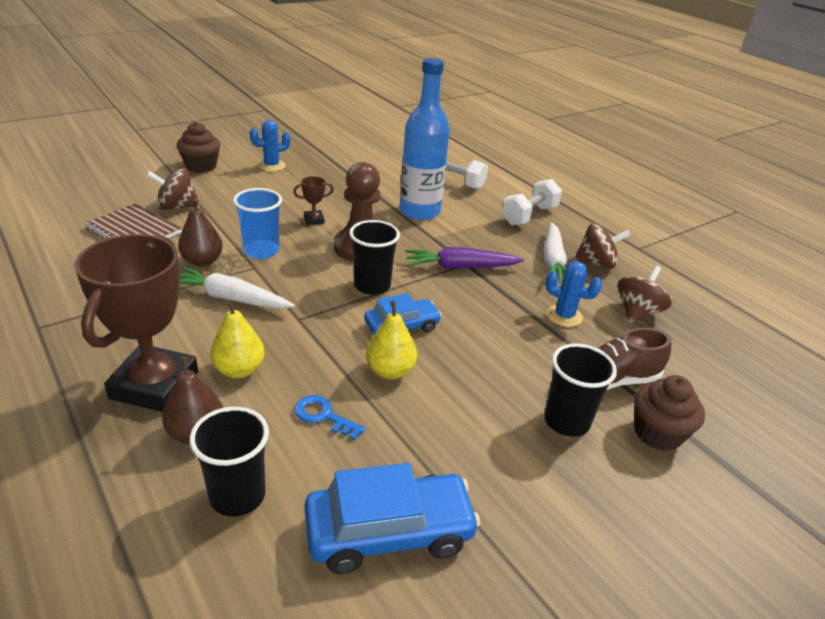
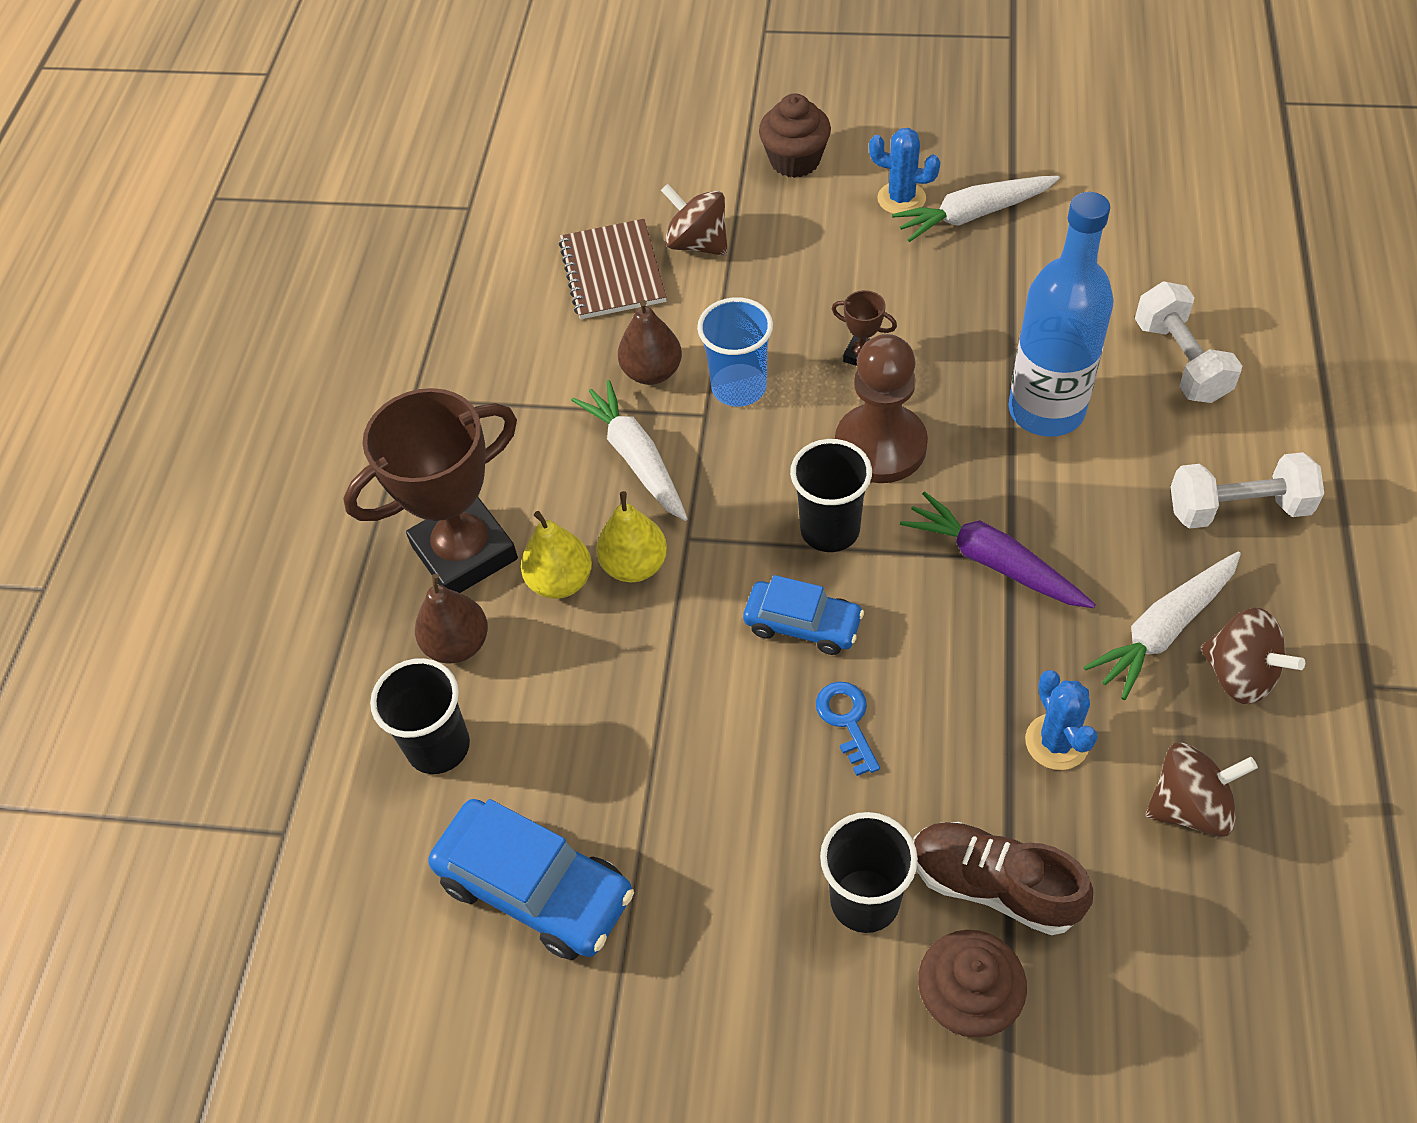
camera: 50 degrees right, 20 degrees up
blue key [294,395,366,440] -> blue key moved to [816,682,880,776]
yellow pear [366,301,417,379] -> yellow pear moved to [597,491,667,582]
none -> white carrot [892,176,1060,242]

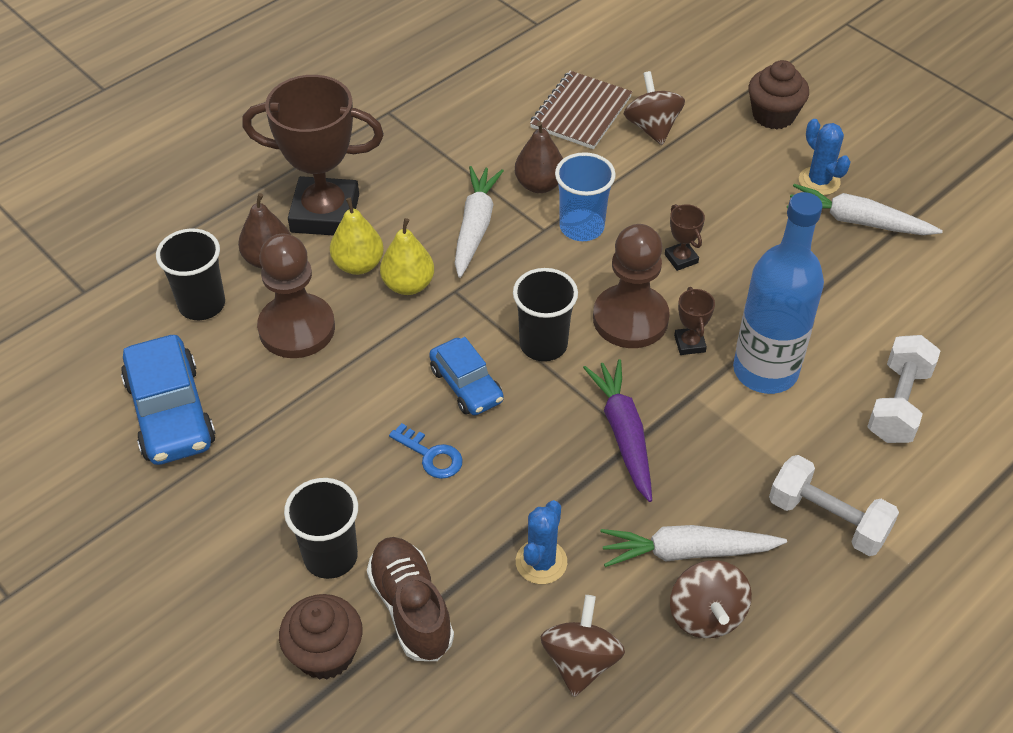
camera: 35 degrees right, 5 degrees down
blue key [816,682,880,776] -> blue key turned 105 degrees clockwise [389,423,463,479]
brown spinning top [1145,743,1258,837] -> brown spinning top turned 105 degrees counterclockwise [541,595,625,697]
none -> brown pawn [257,233,335,358]
none -> brown trophy [674,287,715,355]

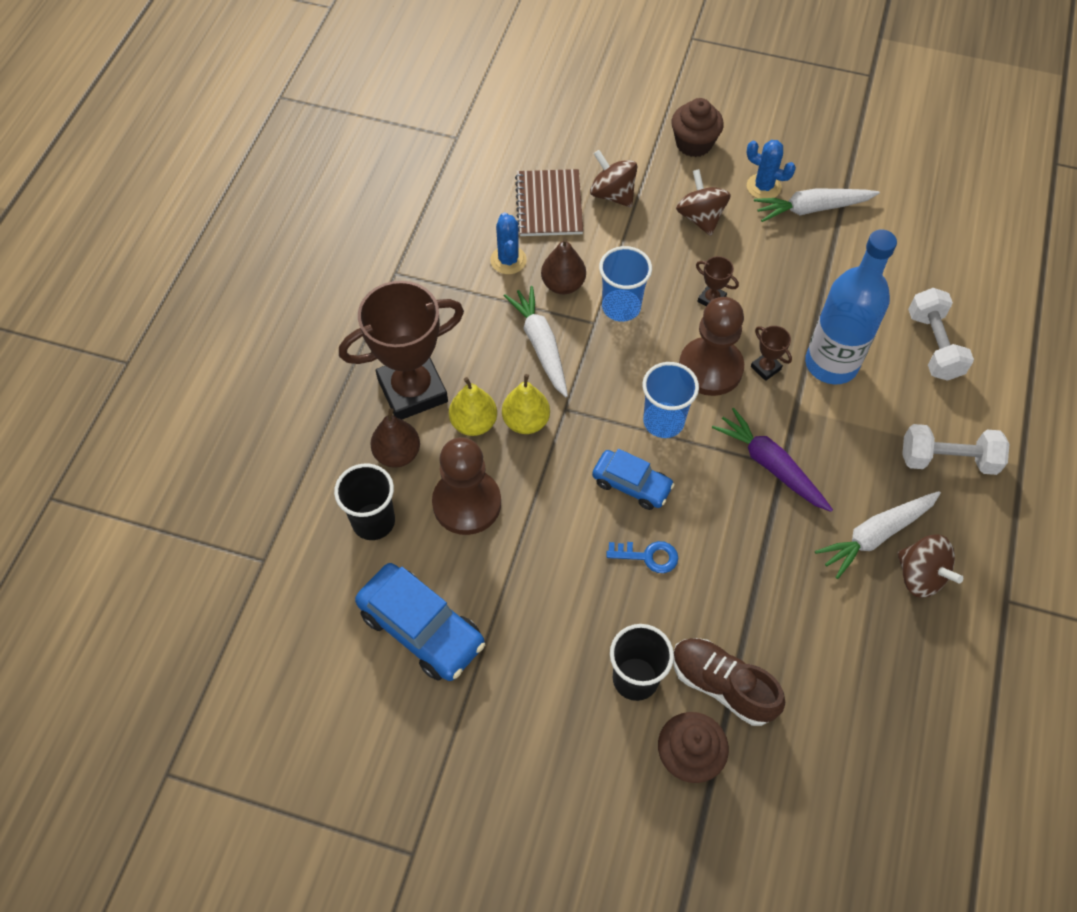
camera: 30 degrees left, 10 degrees up
black cup [513,268,578,361] -> blue cup [643,362,699,438]
blue cactus [516,500,567,584] -> blue cactus moved to [490,212,527,274]
brown spinning top [541,595,625,697] -> brown spinning top moved to [676,169,731,236]

